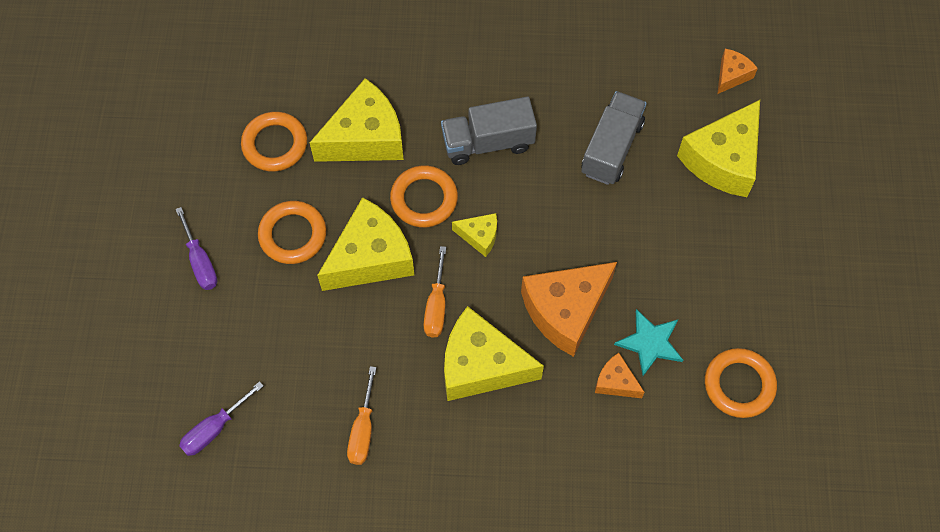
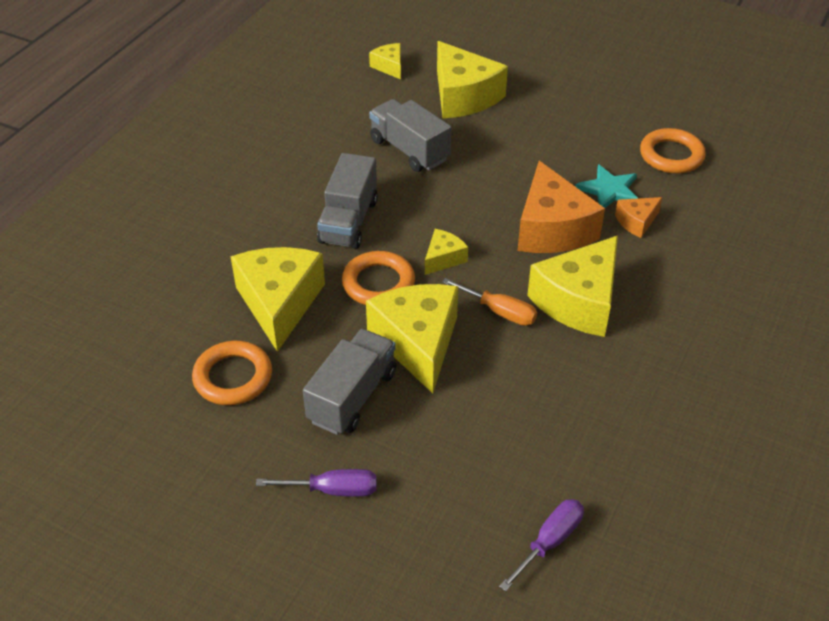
camera: 65 degrees left, 20 degrees down
purple screwdriver [179,381,264,456] -> purple screwdriver turned 120 degrees counterclockwise [499,499,584,591]
orange ring [258,201,326,264] -> grey truck [303,329,396,435]
orange screwdriver [347,366,377,465] -> none
orange cheese [717,49,758,94] -> yellow cheese [369,43,401,79]

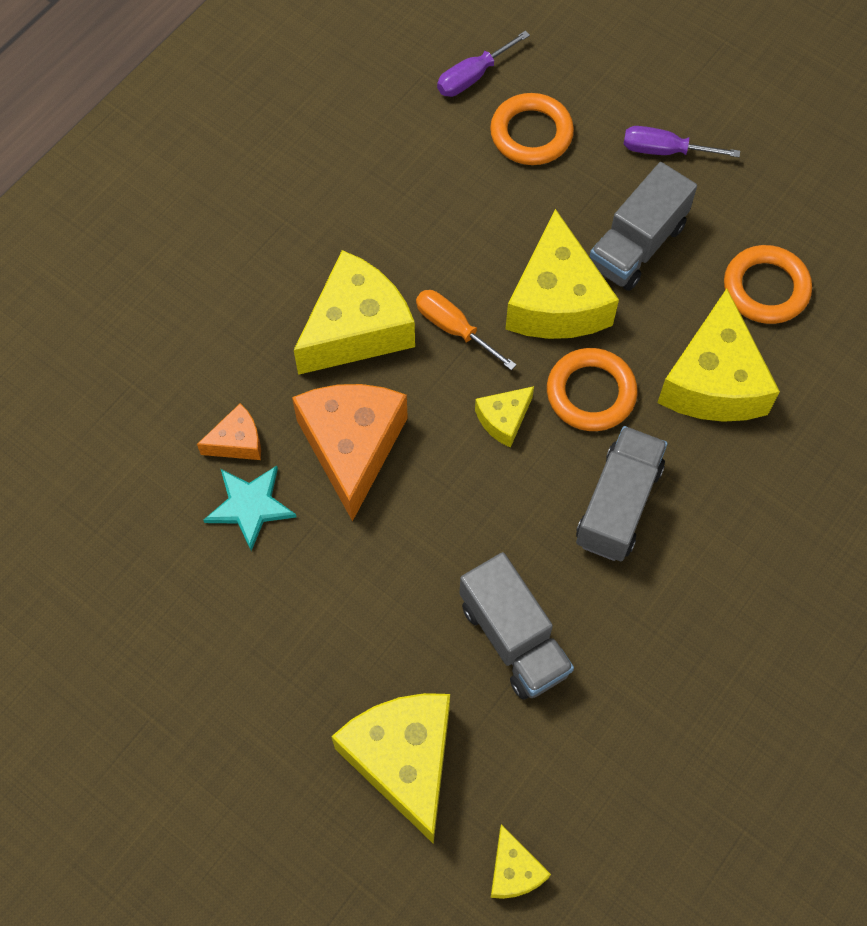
camera: 170 degrees left, 20 degrees up
orange ring [640,128,706,174] -> orange ring moved to [490,93,574,165]

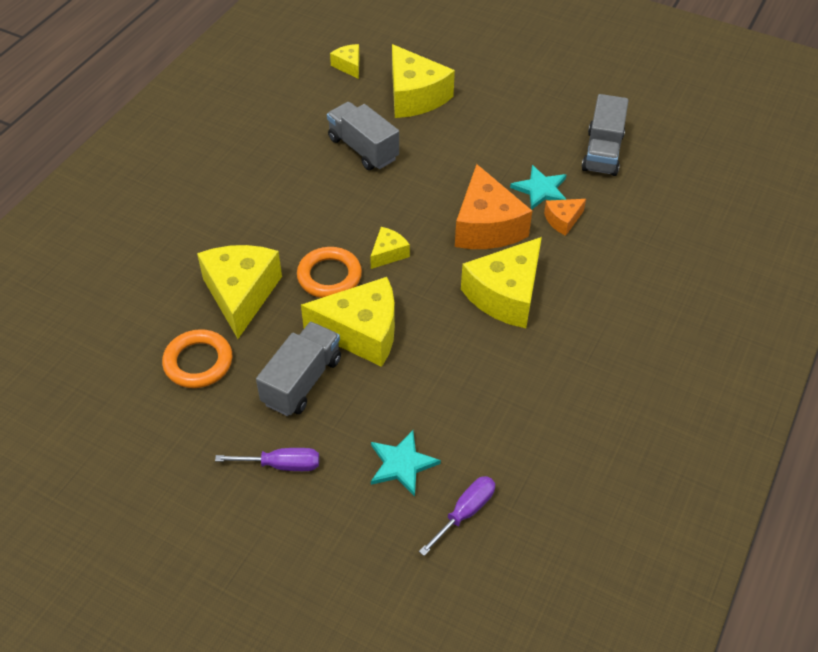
camera: 170 degrees right, 15 degrees down
orange screwdriver [416,290,517,370] -> none
orange ring [490,93,574,165] -> turquoise star [371,430,441,496]
yellow cheese [506,209,619,339] -> yellow cheese turned 105 degrees clockwise [301,277,395,367]
grey truck [576,426,668,561] -> grey truck moved to [582,94,629,176]

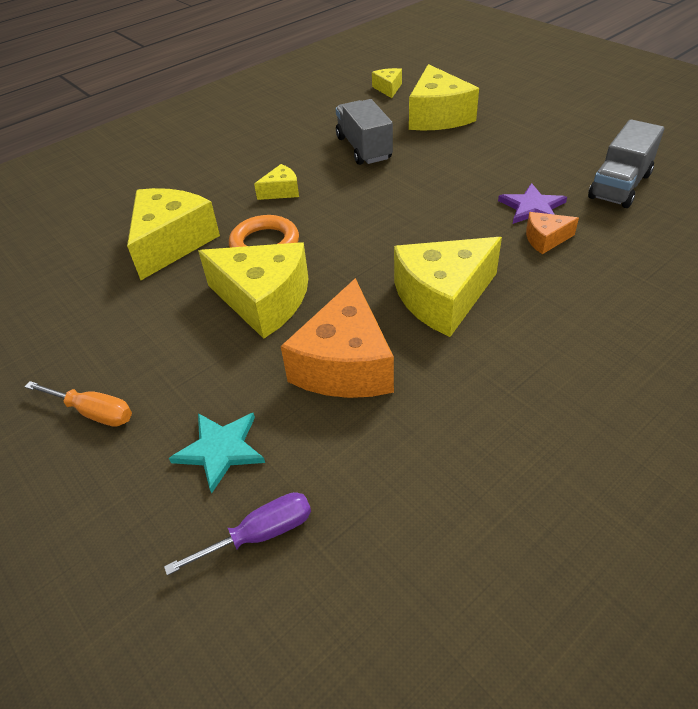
camera: 25 degrees right, 5 degrees down
orange ring [162,329,232,388] -> none
purple screwdriver [215,448,319,471] -> orange screwdriver [25,381,132,427]
grey truck [256,322,341,416] -> none
yellow cheese [370,227,410,269] -> yellow cheese moved to [254,164,299,200]
orange cheese [455,164,532,249] -> orange cheese moved to [281,278,394,398]
turquoise star [510,165,567,210] -> purple star [498,183,567,224]

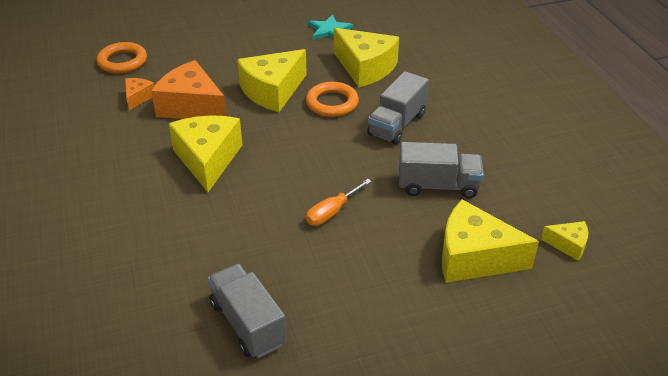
camera: 110 degrees right, 5 degrees down
orange screwdriver [25,381,132,427] -> orange screwdriver moved to [306,179,372,226]
purple screwdriver [164,492,311,575] -> orange ring [97,42,147,73]
turquoise star [169,413,265,493] -> turquoise star moved to [308,14,353,39]
yellow cheese [254,164,299,200] -> grey truck [367,71,429,145]
purple star [498,183,567,224] -> none
orange cheese [526,212,579,254] -> orange cheese moved to [125,78,154,110]

